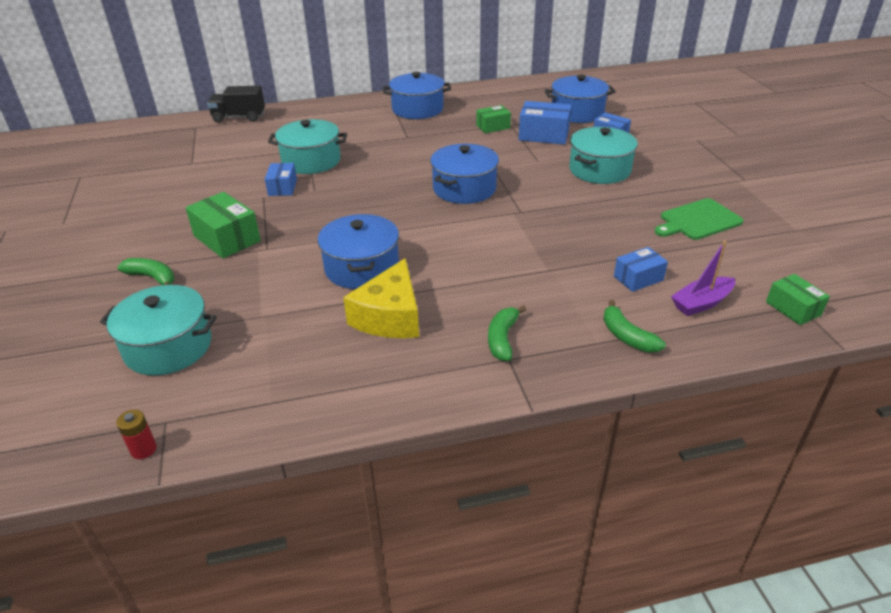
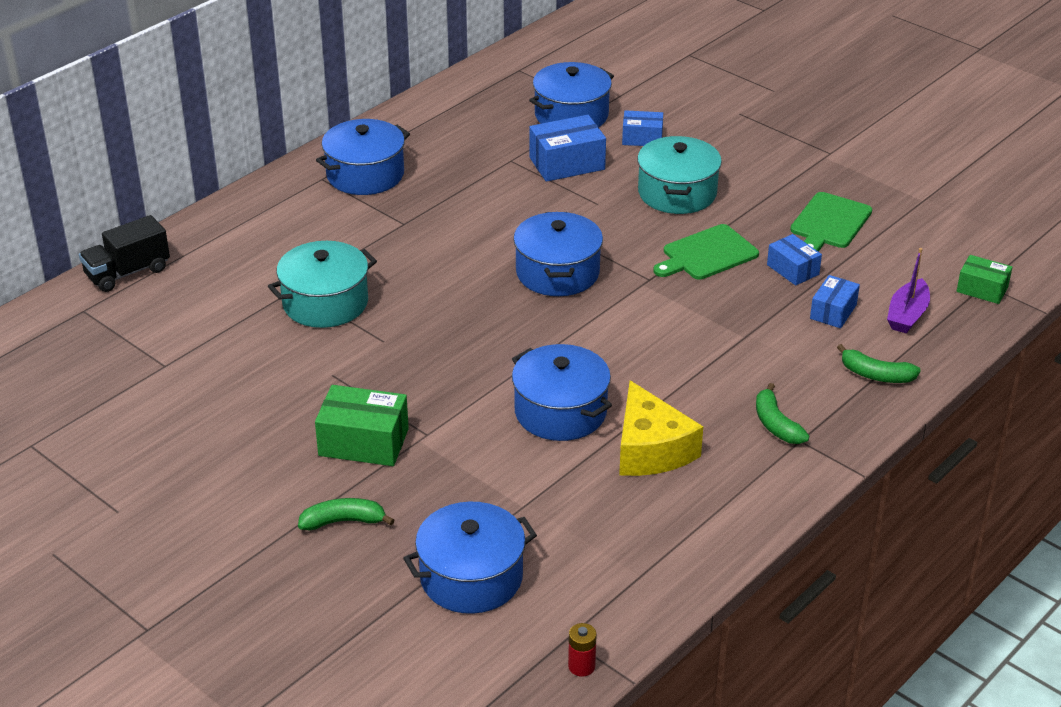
camera: 35 degrees left, 0 degrees up
turquoise pot [100,285,217,376] -> blue pot [403,502,537,614]
blue box [265,163,297,196] -> blue box moved to [767,234,822,286]
green box [476,105,511,133] -> none
none -> green cutting board [653,224,759,280]

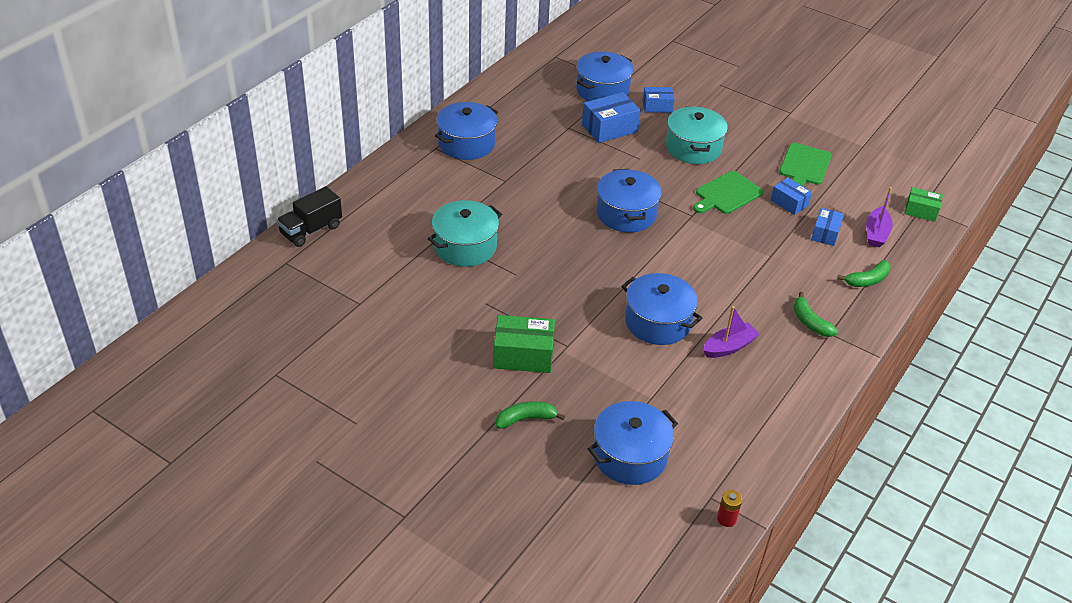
camera: 10 degrees left, 5 degrees up
yellow cheese [619,381,703,476] -> purple boat [703,306,760,358]
green banana [837,344,921,383] -> green banana turned 45 degrees counterclockwise [837,260,891,287]

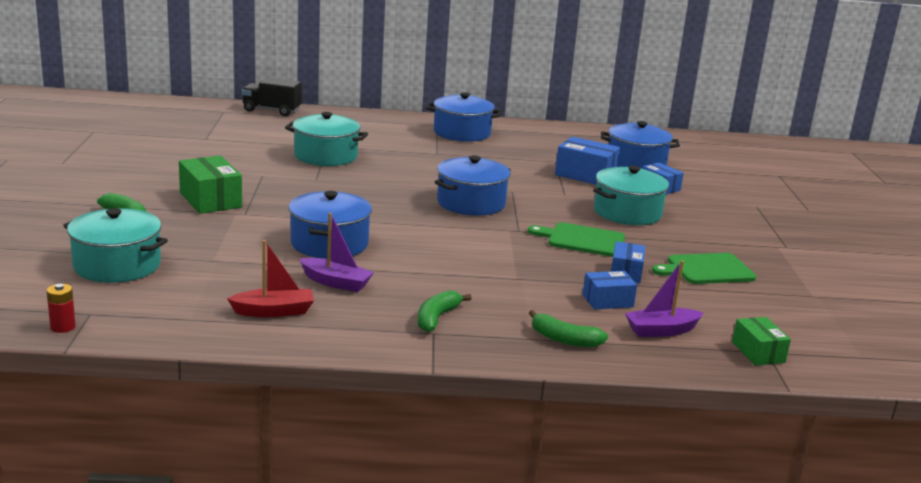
camera: 55 degrees right, 20 degrees down
blue pot [588,401,678,485] -> turquoise pot [63,208,168,283]
none -> red boat [227,240,314,317]

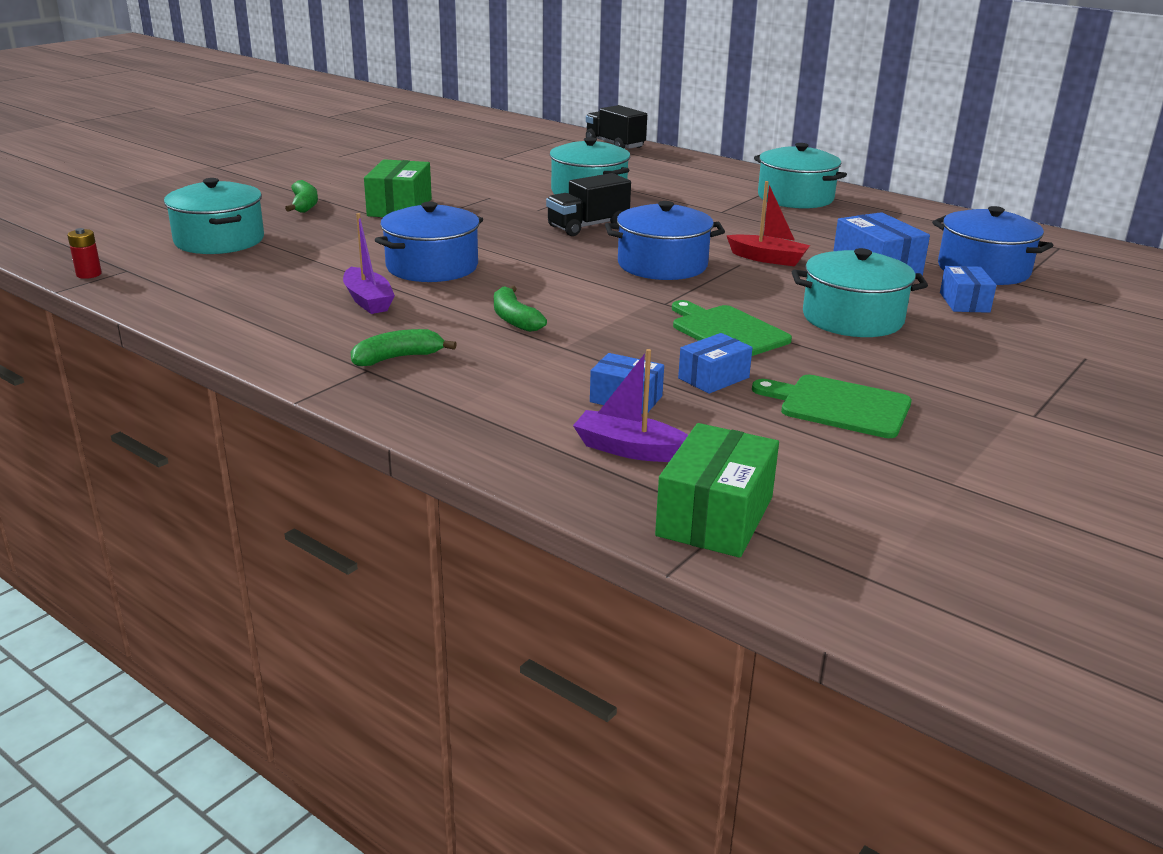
camera: 40 degrees right, 5 degrees up
red boat [227,240,314,317] -> red boat moved to [726,181,810,266]
blue pot [426,92,502,142] -> turquoise pot [754,143,847,209]
green banana [529,310,608,347] -> green banana moved to [494,285,547,332]
green box [732,317,791,366] -> green box [655,423,779,558], size x1.60
none -> black truck [546,173,631,236]

